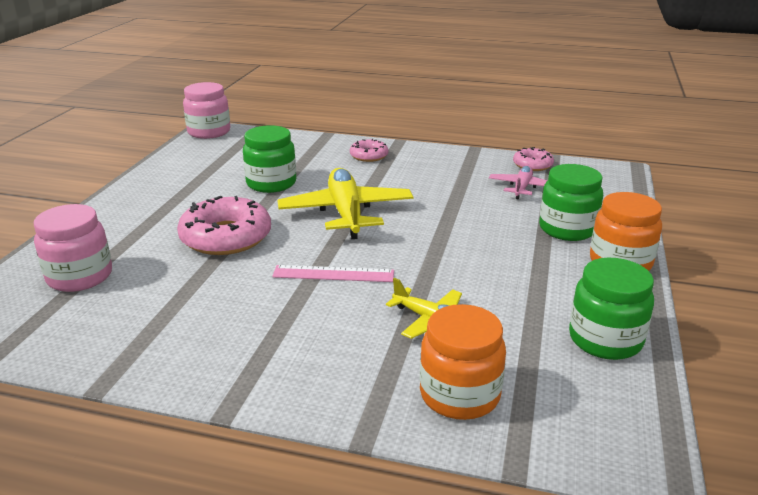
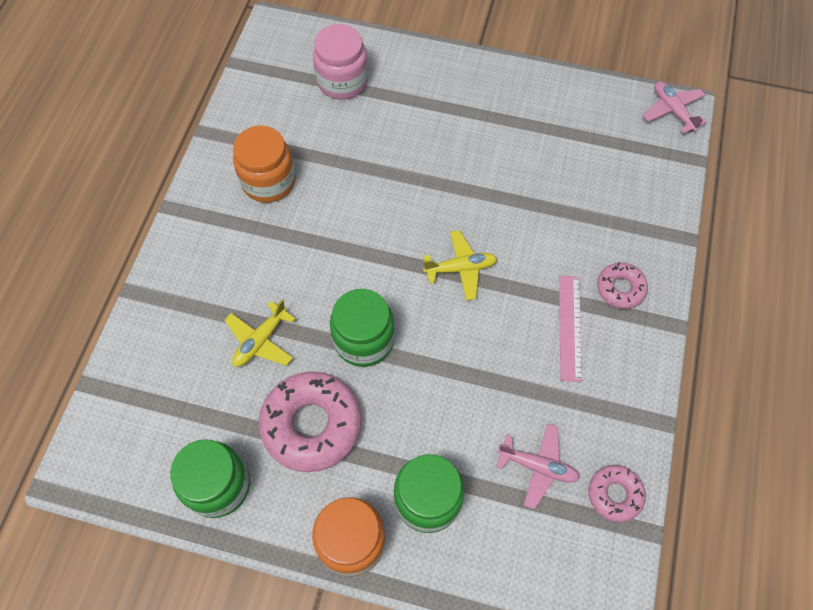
camera: 90 degrees right, 35 degrees up
pink donut [177,196,271,255] -> pink donut moved to [259,371,362,472]
pink jar [183,82,230,139] -> pink plane [643,81,707,134]
green jar [243,125,296,193] -> green jar moved to [330,289,395,367]
pink ruler [272,265,394,282] -> pink ruler moved to [559,276,582,382]
yellow plane [277,168,413,239] -> yellow plane [423,230,497,301], size x0.54
orange jar [420,304,506,420] -> orange jar moved to [233,126,296,203]

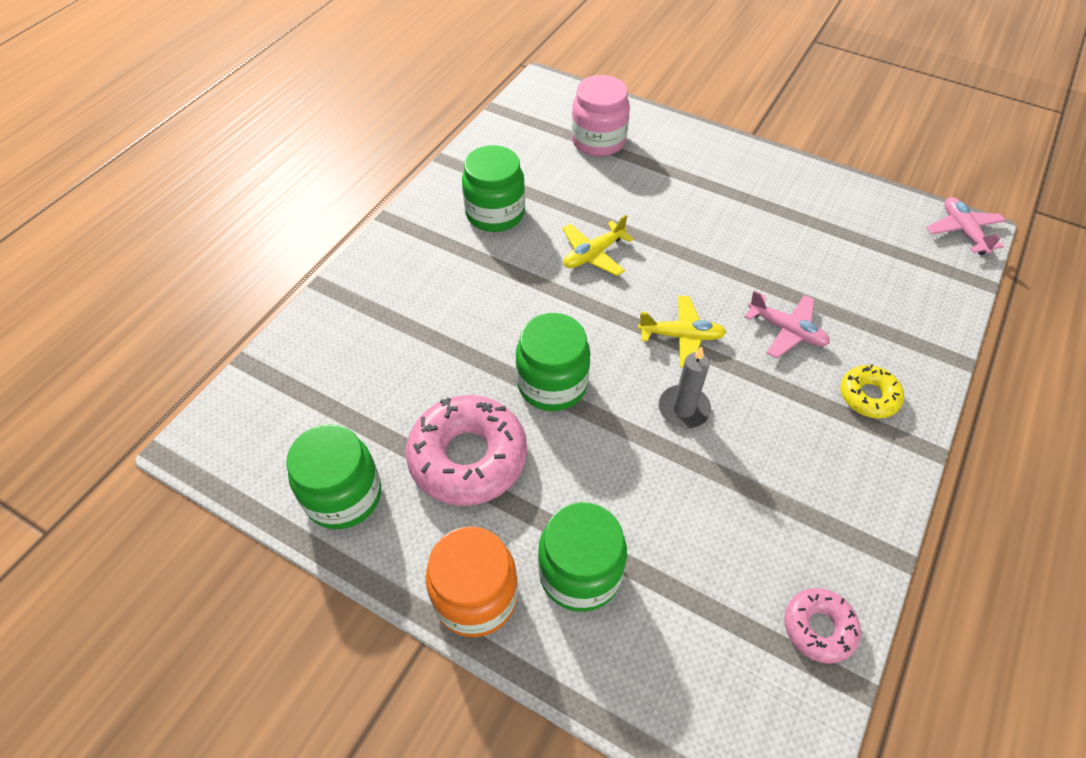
camera: 15 degrees right, 10 degrees down
yellow plane [225,300,296,367] -> yellow plane moved to [562,215,634,276]
orange jar [233,126,296,203] -> green jar [462,145,525,232]
pink plane [496,423,580,509] -> pink plane moved to [745,291,830,358]
pink ruler [559,276,582,382] -> none
pink donut [597,262,648,309] -> yellow donut [840,364,904,418]
none -> grey candle [659,346,711,429]

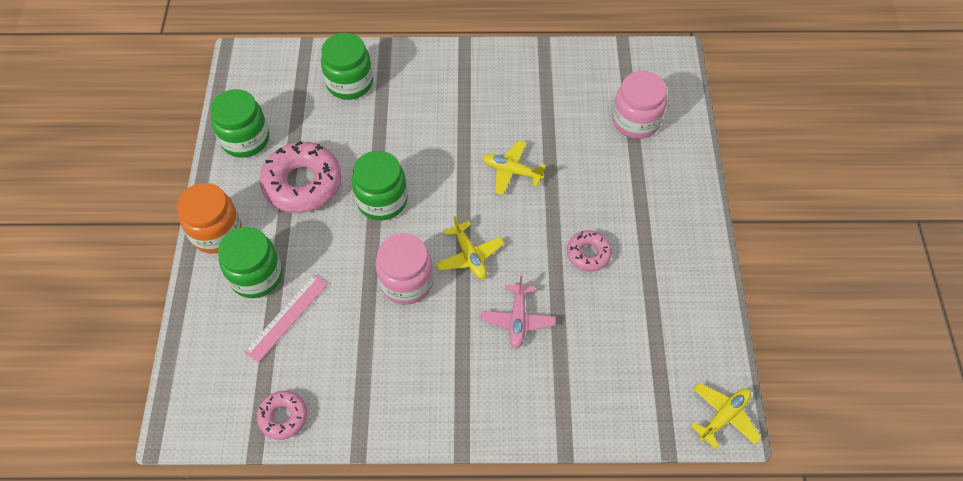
camera: 60 degrees right, 5 degrees up
green jar [462,145,525,232] -> green jar moved to [321,33,373,100]
grey candle [659,346,711,429] -> pink jar [375,233,434,305]
yellow donut [840,364,904,418] -> none
pink plane [926,197,1006,255] -> yellow plane [691,383,761,449]
none -> pink ruler [244,274,328,363]
none -> pink donut [567,230,612,272]

